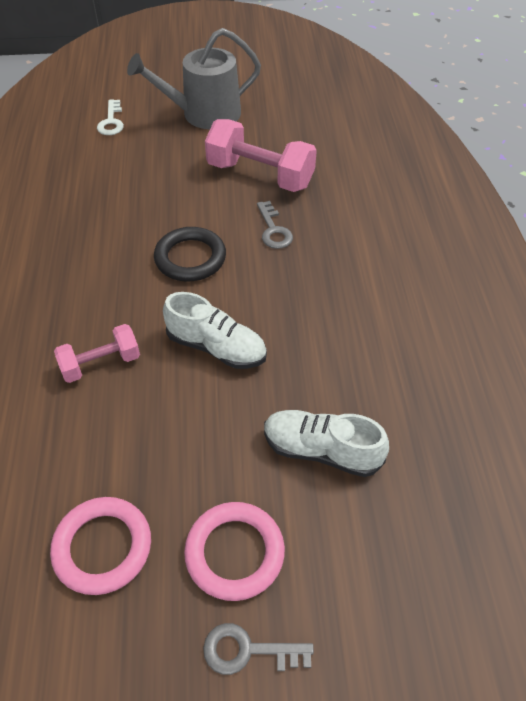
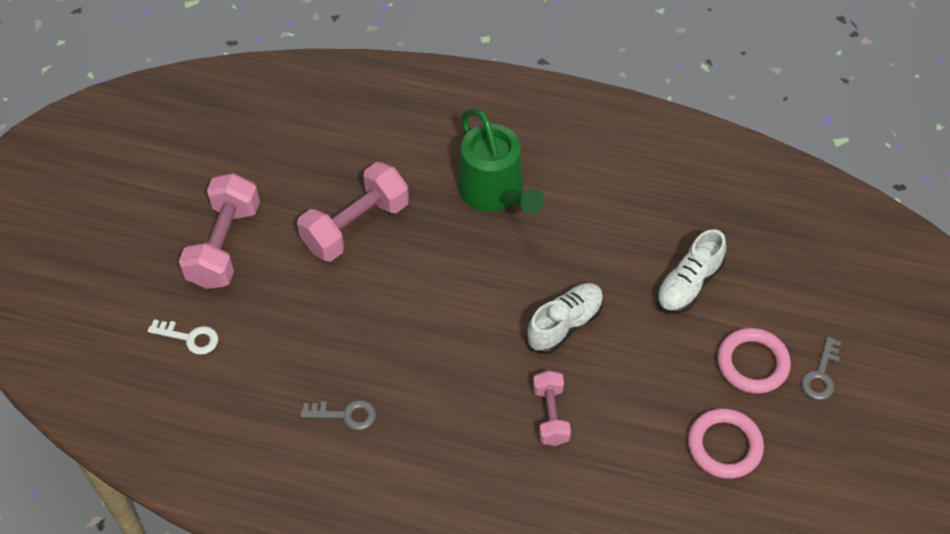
camera: 70 degrees left, 5 degrees up
grey watering can [127,28,261,129] -> pink dumbbell [179,173,260,289]
black ring [154,227,226,282] -> none
grey key [257,201,293,249] -> grey key moved to [300,400,376,430]
none -> green watering can [458,109,544,214]

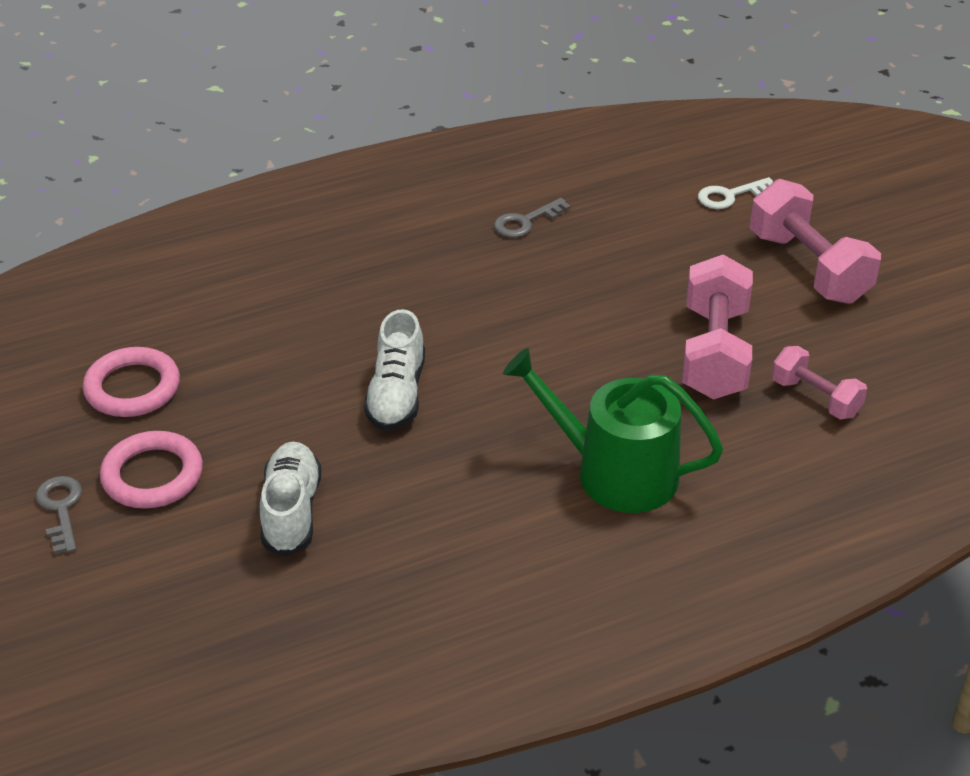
camera: 140 degrees right, 15 degrees down
pink dumbbell [533,370,571,446] -> pink dumbbell moved to [771,346,867,420]

